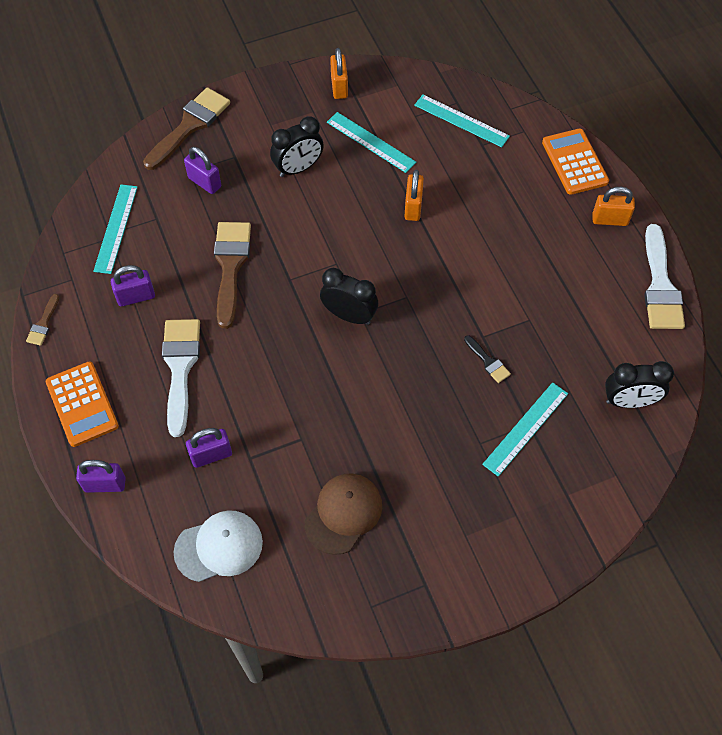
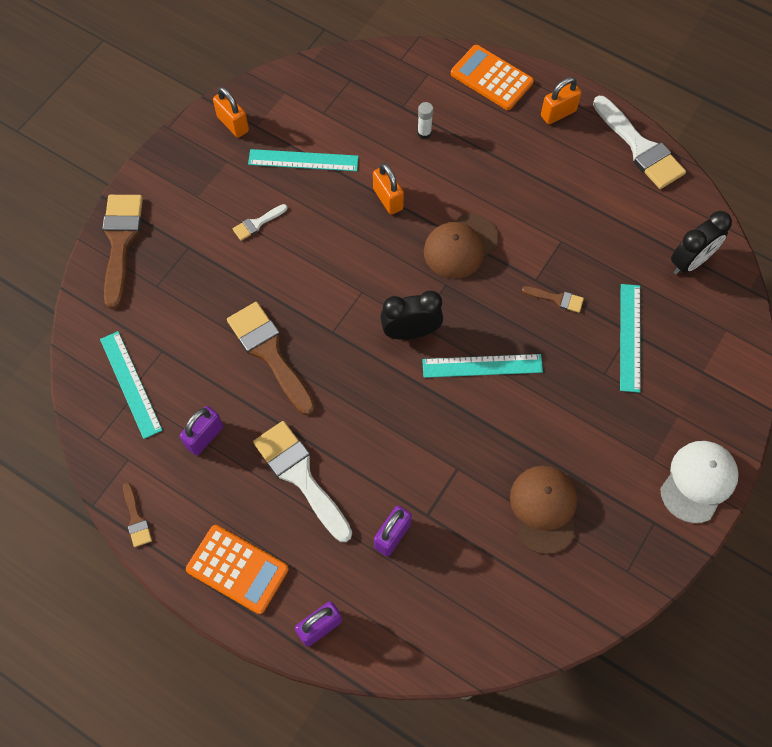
camera: 35 degrees left, 5 degrees up
white cap [174,510,263,582] -> white cap moved to [660,441,739,523]
purple padlock [184,147,221,194] -> none
black clock [270,116,324,177] -> white brush [232,204,288,241]
turquoise ruler [414,95,510,147] -> turquoise ruler moved to [422,354,543,378]
black brush [464,335,511,383] -> brown brush [522,286,584,313]
none -> white glue stick [417,102,433,139]
none -> brown cap [424,213,499,279]

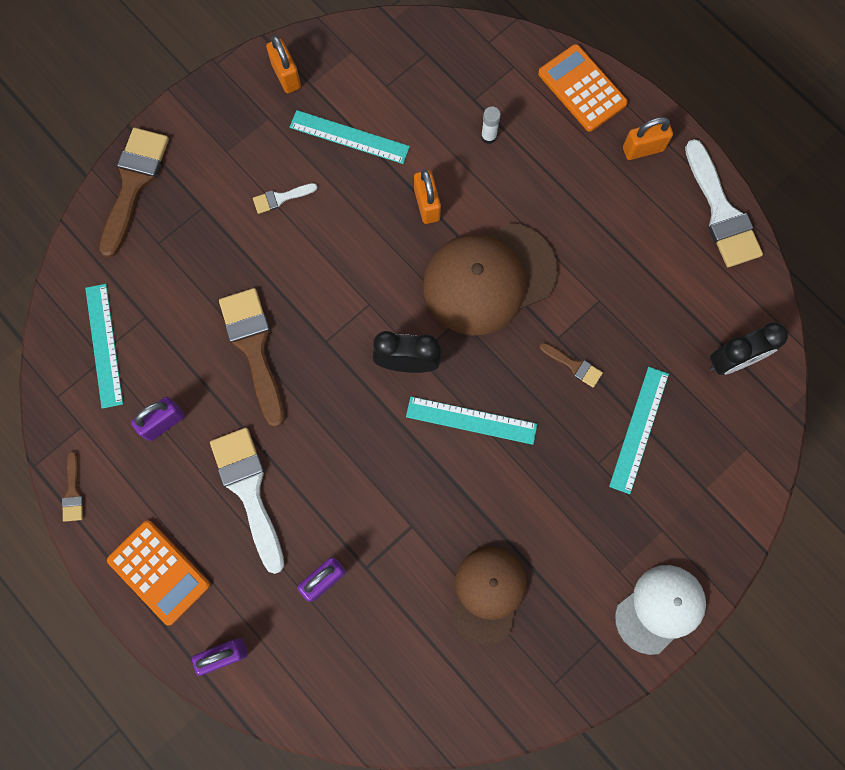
camera: 15 degrees right, 10 degrees up
brown cap [424,213,499,279] -> brown cap [423,223,558,336], size x1.54

